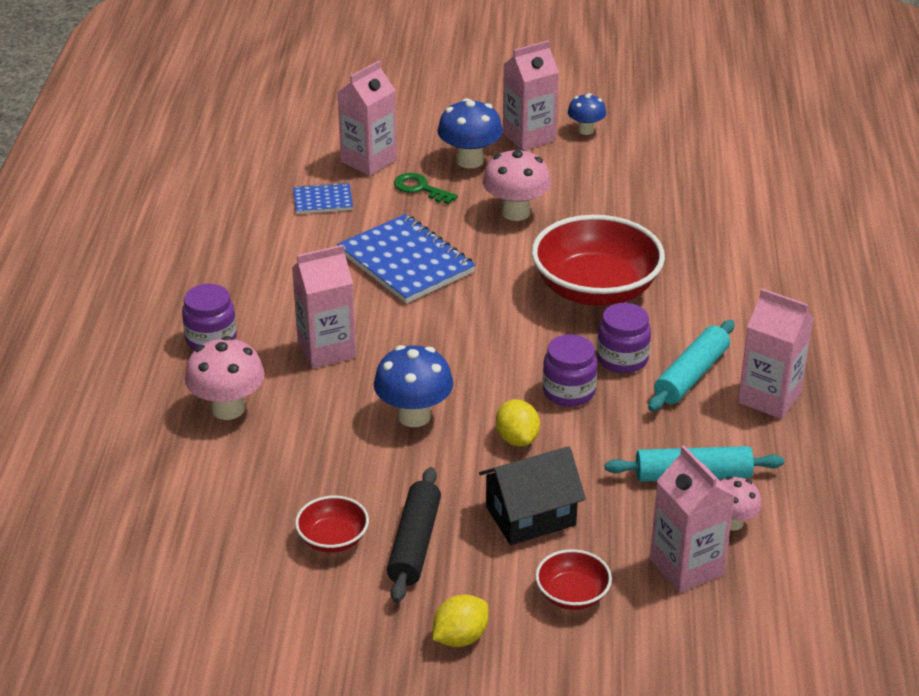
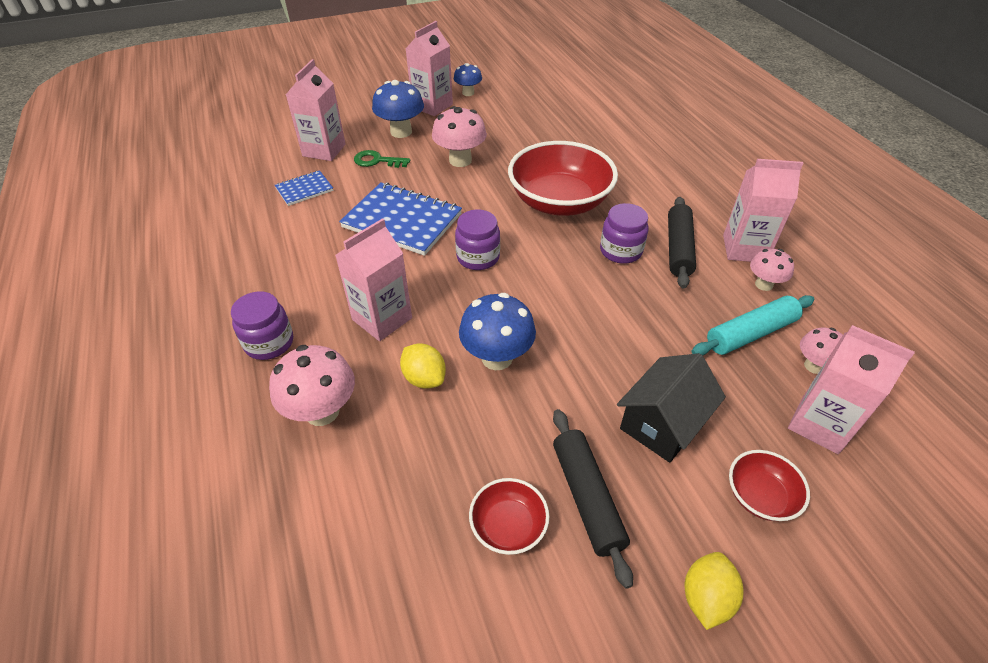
camera: 25 degrees left, 10 degrees up
yellow lemon [496,399,540,447] -> yellow lemon moved to [400,343,446,388]
purple jar [543,334,597,407] -> purple jar moved to [455,209,500,270]
turquoise rolling pin [648,320,735,411] -> black rolling pin [668,197,696,289]
none -> pink mushroom [750,249,794,291]

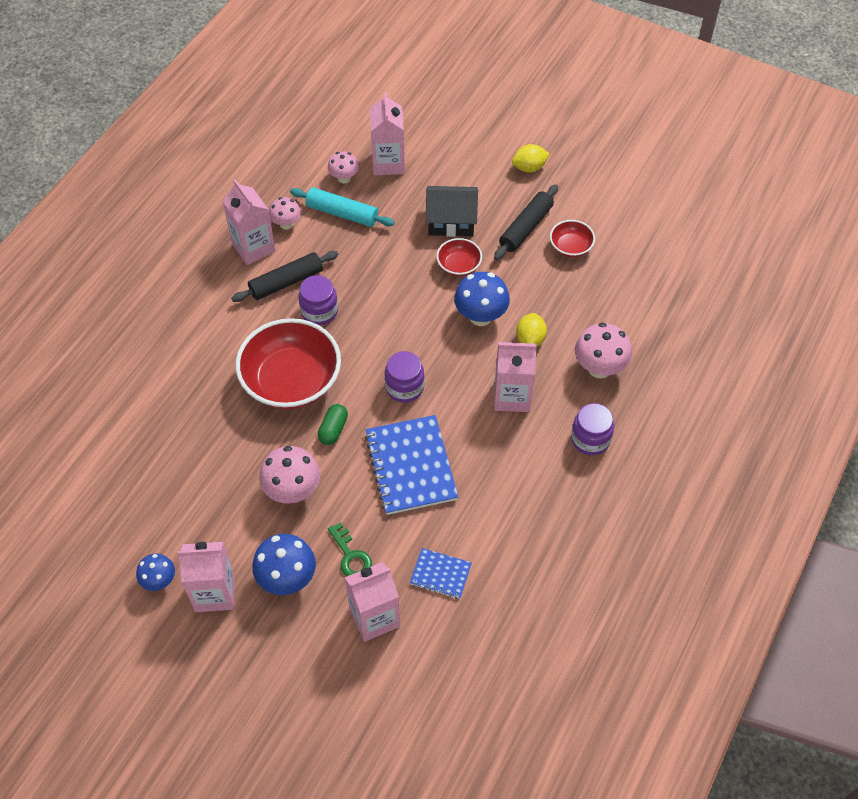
camera: 130 degrees left, 10 degrees up
red bowl [729,450,810,521] -> red bowl moved to [436,238,482,276]
none -> green capsule [318,404,348,445]

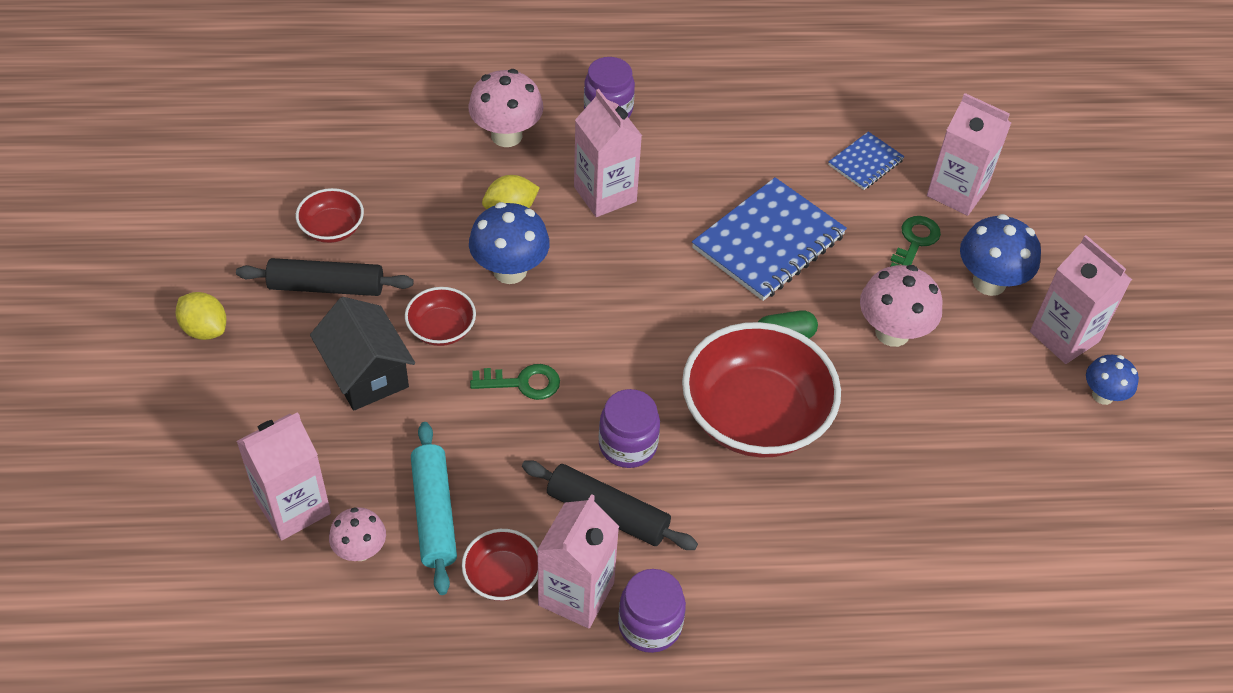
camera: 125 degrees left, 5 degrees down
pink mushroom [269,197,301,230] -> red bowl [462,529,538,601]
purple jar [385,351,424,403] -> purple jar moved to [618,569,686,653]
blue notebook [410,548,472,599] -> blue notebook turned 60 degrees clockwise [828,132,905,190]
none -> green key [470,364,560,400]

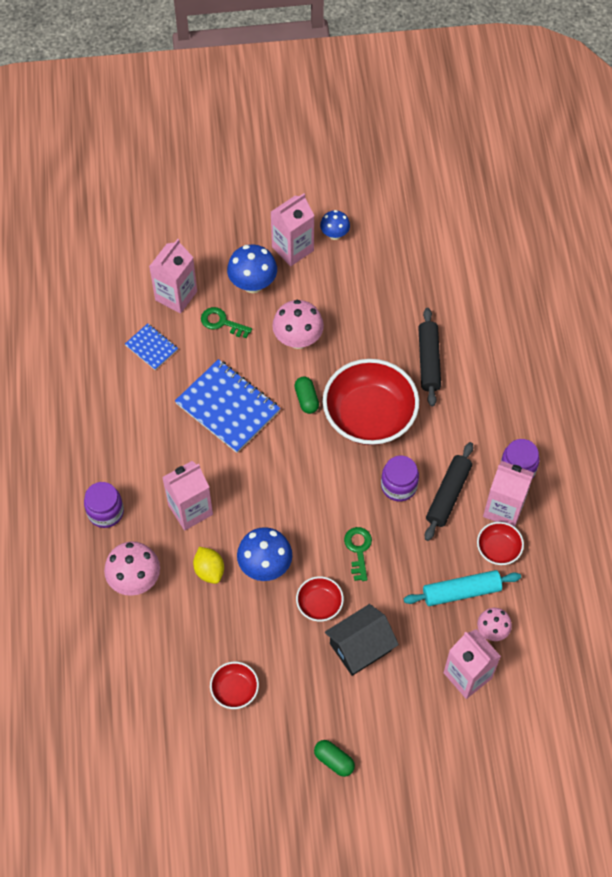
camera: 90 degrees left, 10 degrees up
yellow lemon [176,292,226,340] -> green capsule [314,740,355,777]
black rolling pin [236,258,413,296] -> black rolling pin moved to [418,308,441,406]

